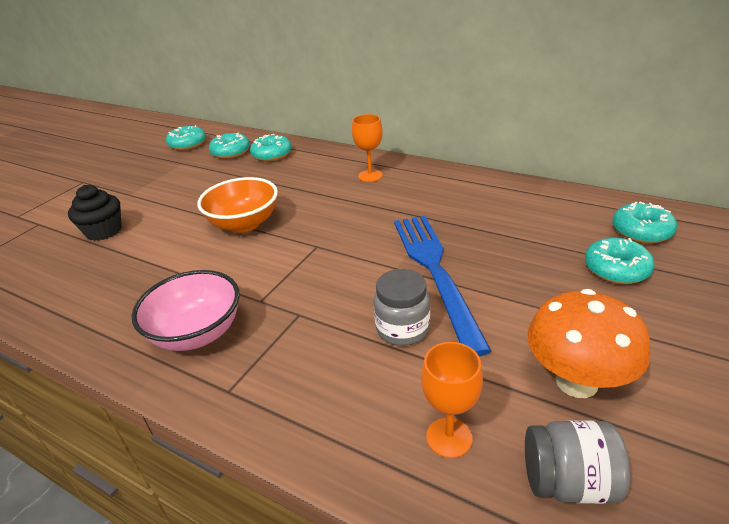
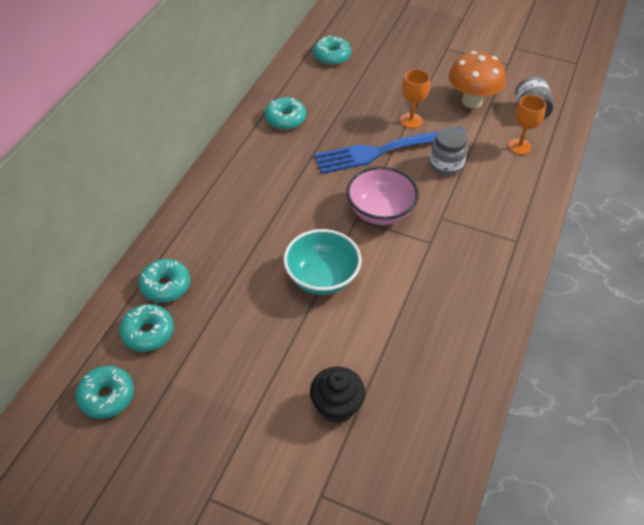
camera: 100 degrees left, 15 degrees up
pink bowl [132,270,239,351] -> pink bowl moved to [346,166,419,225]
orange bowl [197,177,278,233] -> turquoise bowl [283,229,361,295]
orange goblet [352,114,383,182] -> orange goblet moved to [400,69,430,128]
turquoise donut [585,238,655,284] -> turquoise donut moved to [265,97,306,130]

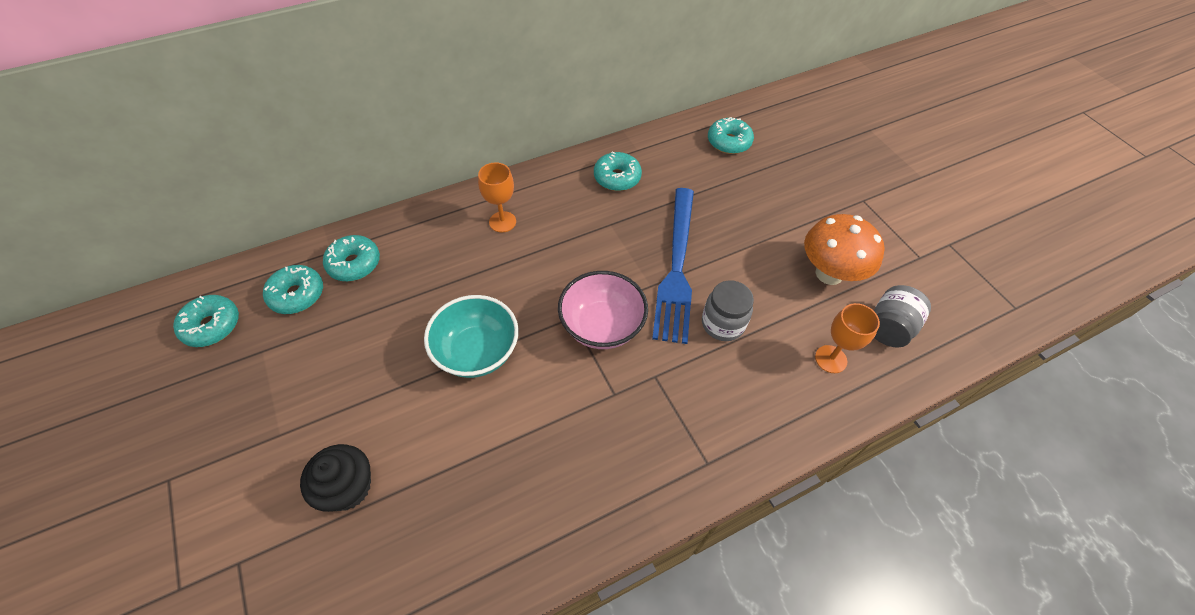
camera: 40 degrees right, 5 degrees up
blue fork [314,127,466,174] -> blue fork turned 105 degrees counterclockwise [652,188,694,344]
orange goblet [400,69,430,128] -> orange goblet moved to [478,163,516,232]

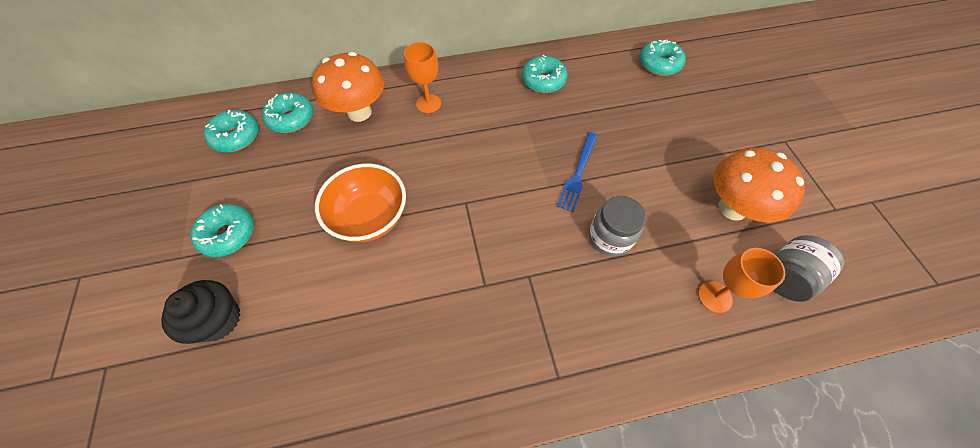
camera: 15 degrees right, 5 degrees up
turquoise donut [173,295,239,347] -> turquoise donut moved to [190,204,254,257]
turquoise bowl [424,295,519,378] -> orange bowl [315,164,406,242]
pink bowl [558,271,648,349] -> none
blue fork [652,188,694,344] -> blue fork [557,132,598,212], size x0.53
none -> orange mushroom [312,52,384,122]

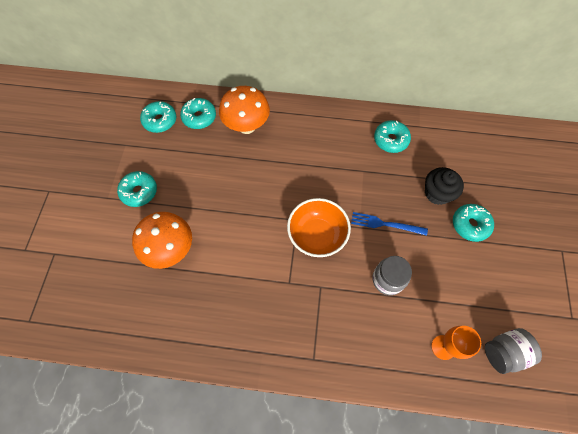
camera: 20 degrees right, 5 degrees up
black cupcake [161,280,240,344] -> black cupcake moved to [425,167,464,205]
orange bowl [315,164,406,242] -> orange bowl moved to [287,198,351,257]
orange goblet [404,42,441,113] -> none
blue fork [557,132,598,212] -> blue fork turned 60 degrees clockwise [351,212,428,236]
turquoise donut [639,39,686,76] -> turquoise donut moved to [453,204,494,242]
orange mushroom [713,148,805,222] -> orange mushroom moved to [132,212,192,269]

